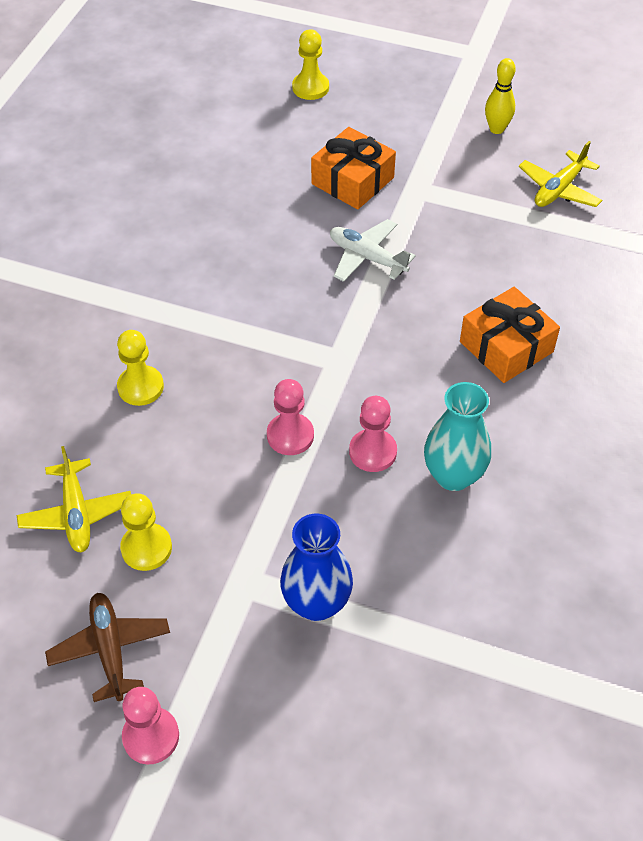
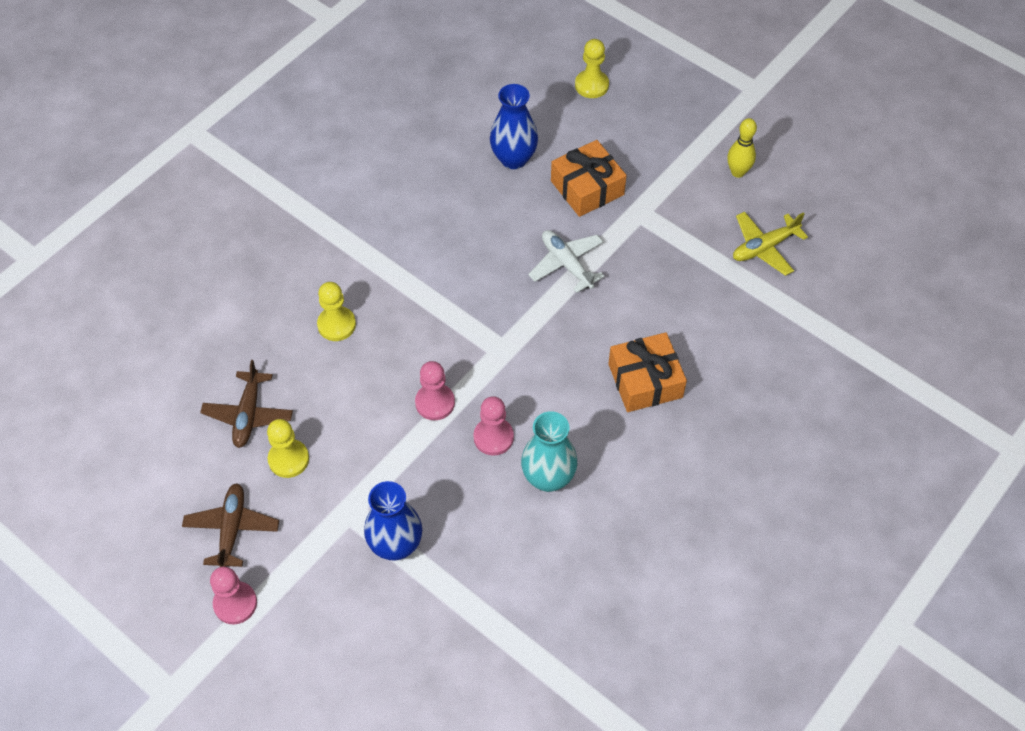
camera: 20 degrees right, 5 degrees up
yellow plane [17,446,131,553] -> brown plane [200,360,293,448]
none -> blue vase [490,84,538,169]

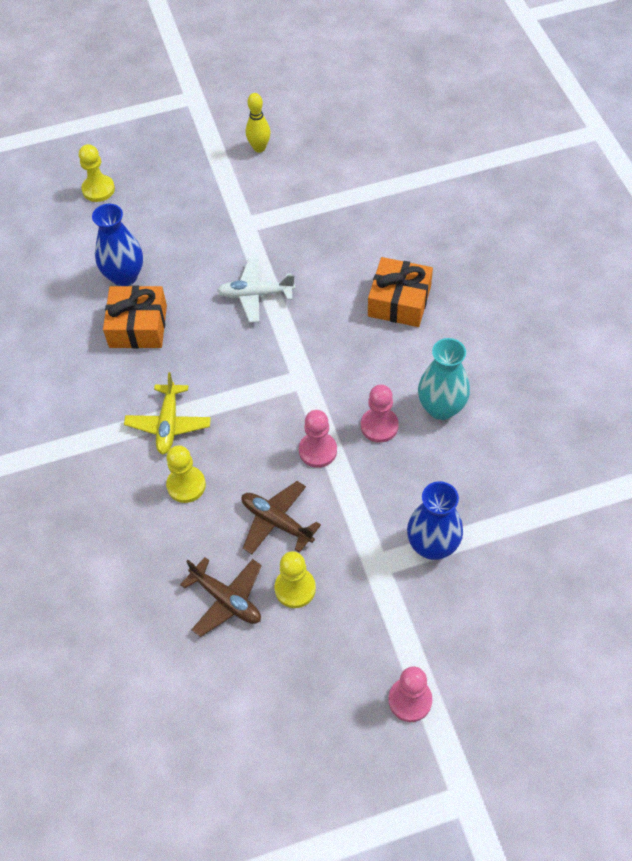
camera: 55 degrees left, 0 degrees up
brown plane [182,483,279,567] -> brown plane moved to [242,481,321,554]
orange gift [551,140,627,217] -> orange gift moved to [103,285,167,348]
yellow plane [733,212,808,276] -> yellow plane moved to [124,372,211,455]

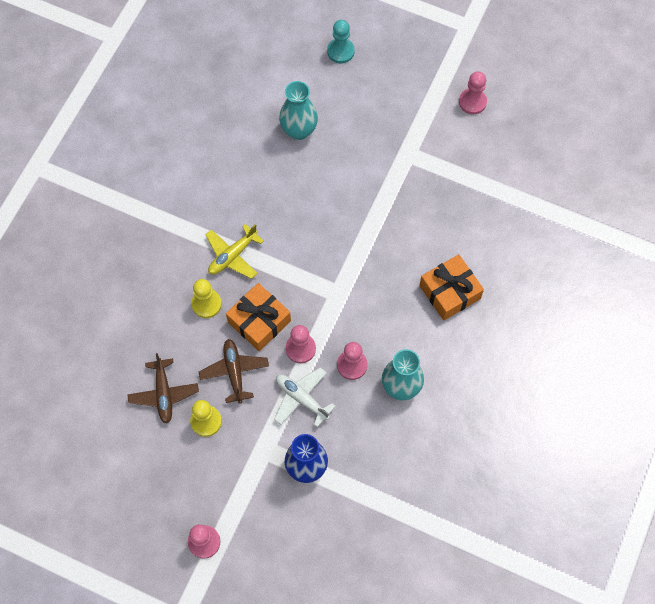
camera: 40 degrees right, 10 degrees up
yellow pawn [79,144,115,202] -> turquoise pawn [327,20,355,63]
blue vase [92,204,143,286] -> turquoise vase [279,81,318,140]
orange gift [103,285,167,348] -> orange gift moved to [226,283,291,351]
white plane [217,258,295,323] -> white plane moved to [274,367,336,427]
yellow bowling pin [246,93,270,153] -> pink pawn [459,71,487,114]

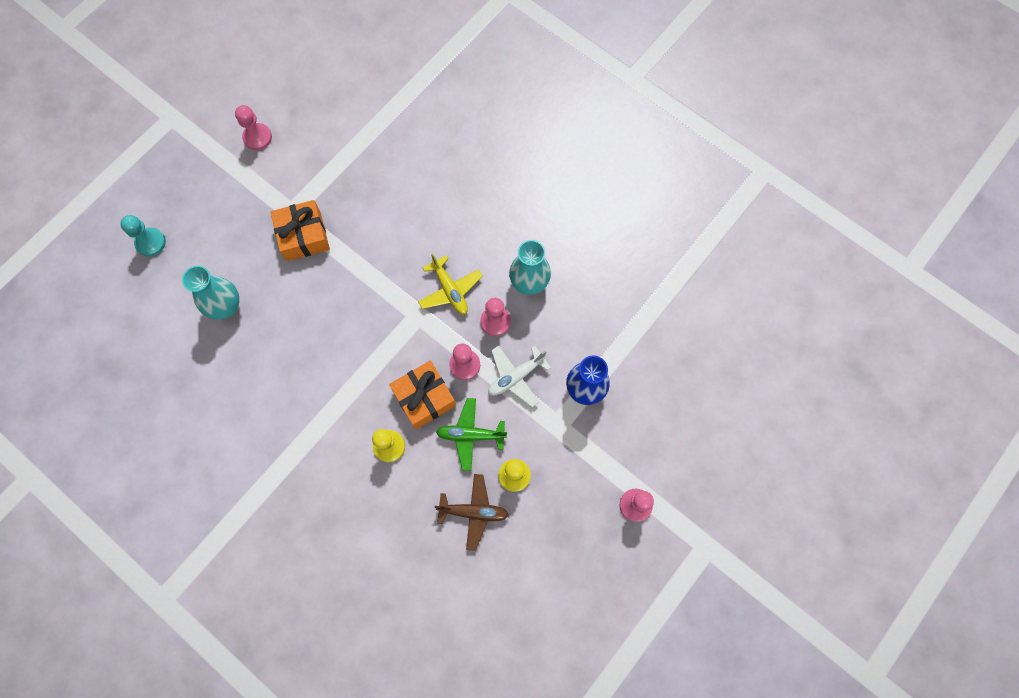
camera: 75 degrees left, 5 degrees up
brown plane [199,339,269,404] -> green plane [436,398,507,471]
yellow plane [206,224,264,279] -> yellow plane moved to [418,253,483,315]
orange gift [419,254,484,320] -> orange gift moved to [270,200,330,261]

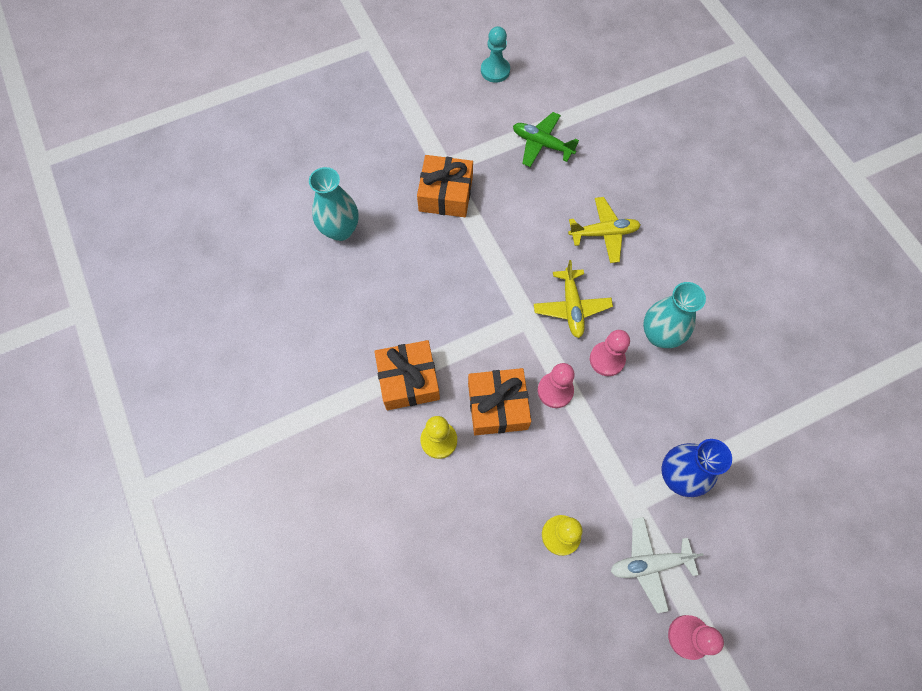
camera: 25 degrees right, 5 degrees down
turquoise pawn [120,215,166,257] -> turquoise pawn moved to [481,26,510,83]
pink pawn [235,105,272,150] -> none
brown plane [434,474,509,551] -> none
green plane [436,398,507,471] -> green plane moved to [513,112,579,167]
white plane [488,345,551,407] -> white plane moved to [610,517,704,613]
none -> orange gift [374,340,440,410]
none -> yellow plane [568,197,641,263]

